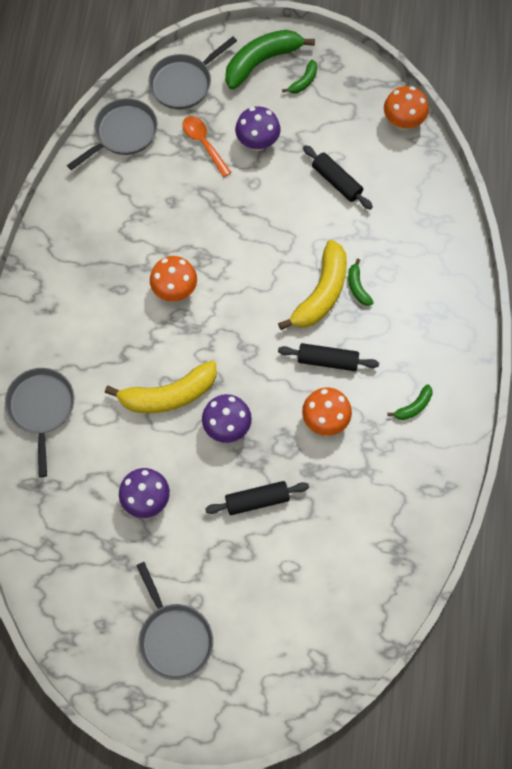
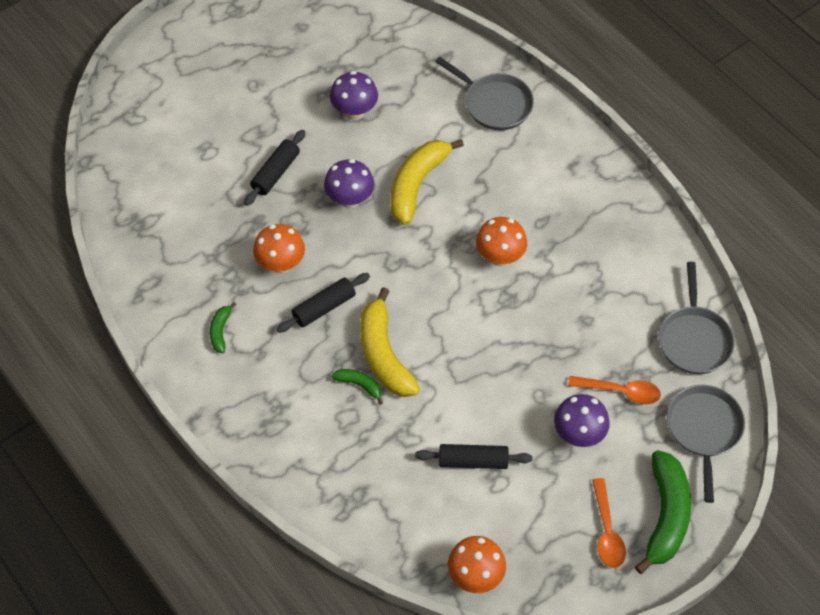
camera: 135 degrees right, 10 degrees down
grey pan [136,562,213,680] -> none
green banana [282,60,317,94] -> orange spoon [592,478,626,568]

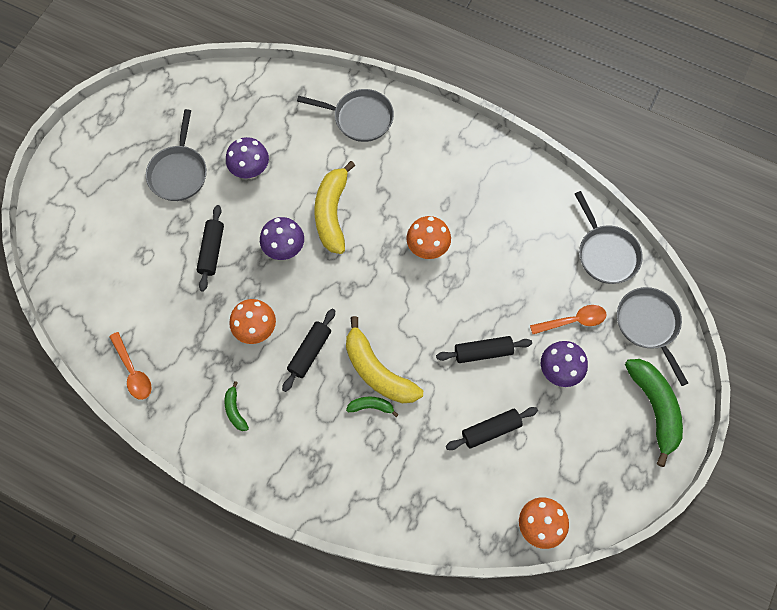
camera: 25 degrees left, 10 degrees up
orange spoon [592,478,626,568] -> orange spoon moved to [109,332,152,400]
none -> grey pan [146,109,207,201]
none -> black rolling pin [436,336,532,363]

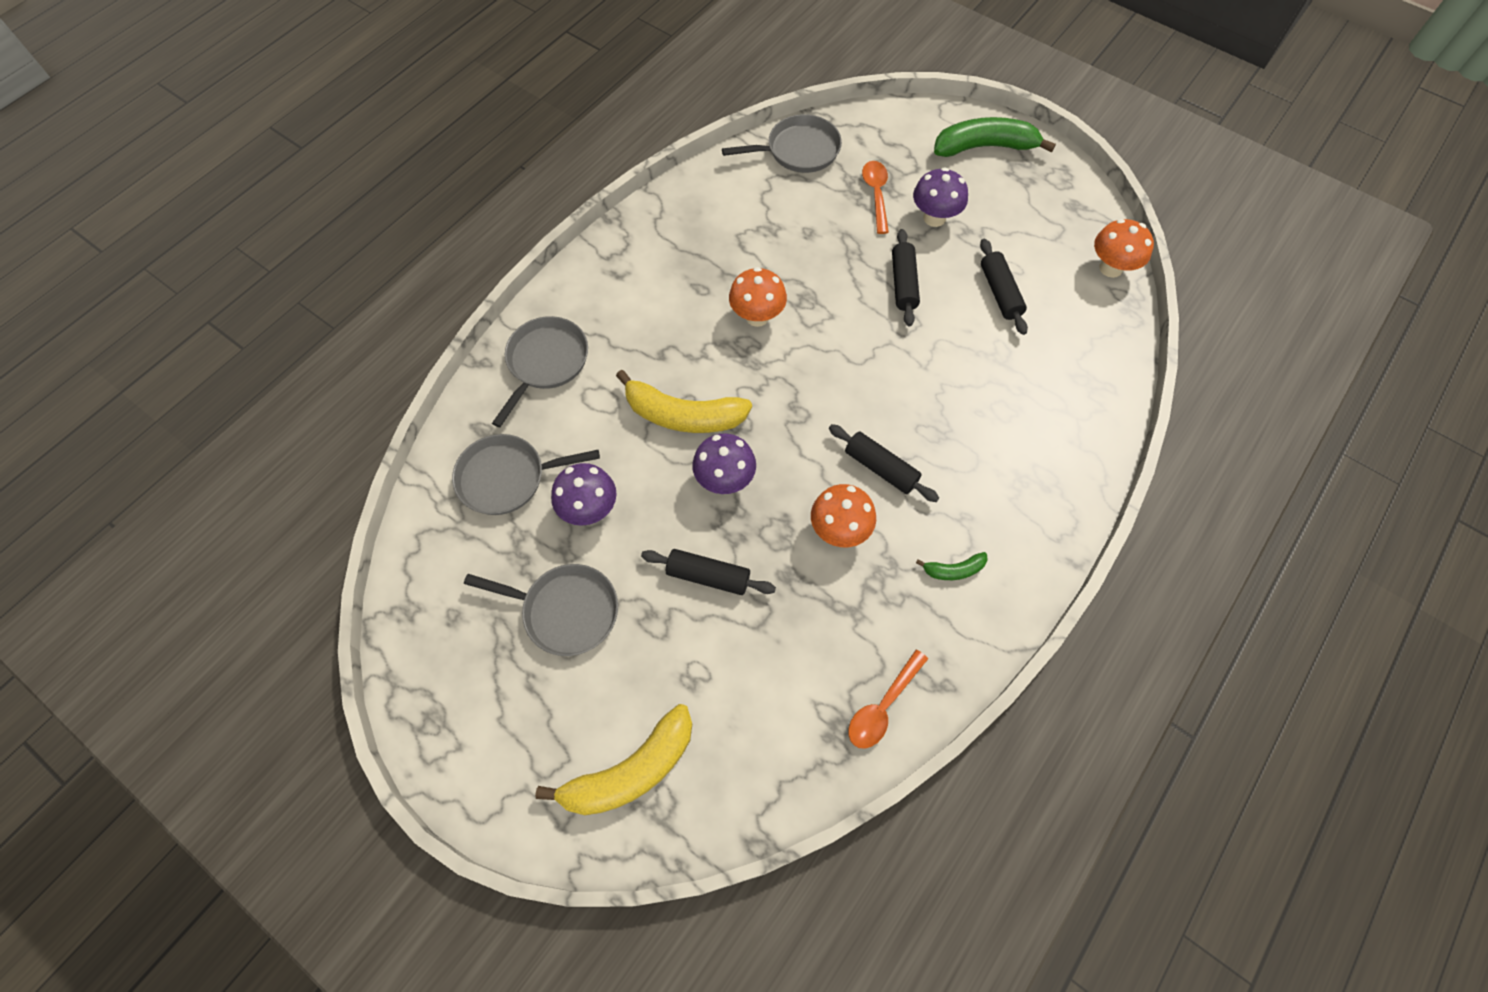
camera: 80 degrees left, 5 degrees down
orange spoon [109,332,152,400] -> orange spoon turned 150 degrees clockwise [848,650,928,749]
yellow banana [346,316,423,403] -> yellow banana moved to [535,704,692,815]
green banana [346,397,399,417] -> none
grey pan [617,287,688,386] -> grey pan moved to [452,434,600,515]

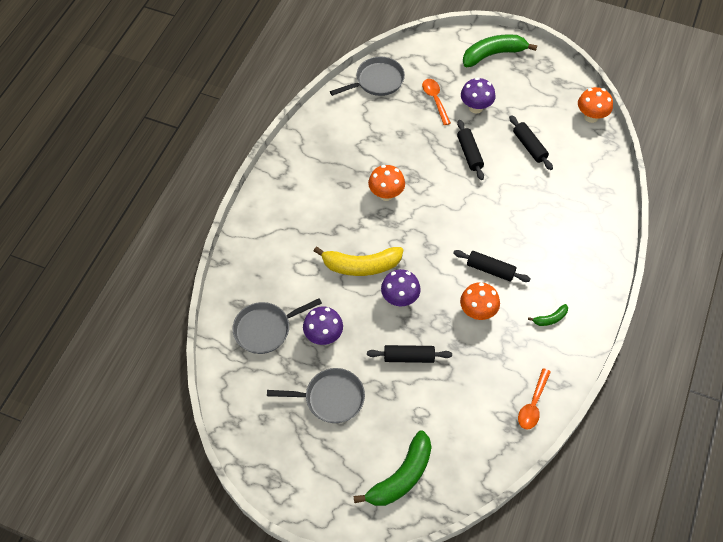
camera: 15 degrees left, 5 degrees down
grey pan [492,316,588,427] -> none
yellow banana [535,704,692,815] -> green banana [354,430,432,506]

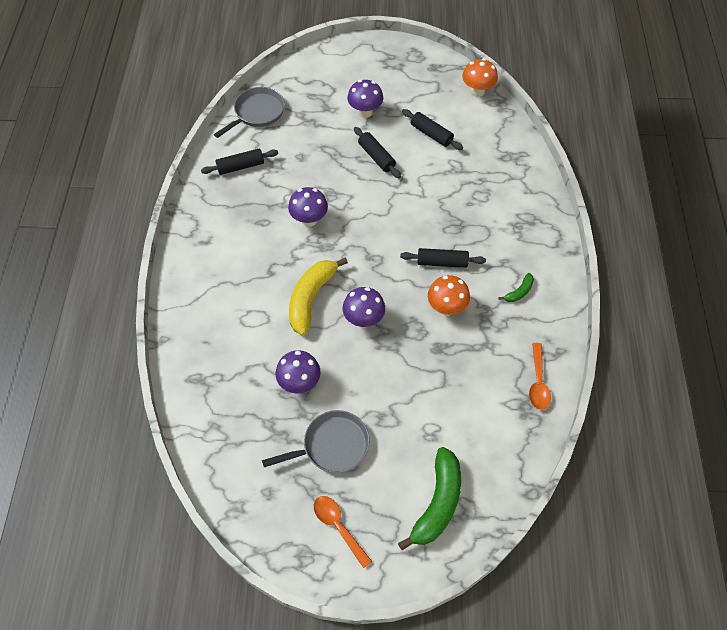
camera: 20 degrees left, 0 degrees up
grey pan [233,298,322,354] -> none
yellow banana [314,247,403,276] -> yellow banana turned 135 degrees clockwise [289,258,348,335]
black rolling pin [367,345,452,363] -> black rolling pin moved to [201,149,278,175]
orange mushroom [368,165,405,201] -> purple mushroom [288,187,328,227]
orange spoon [422,79,451,125] -> orange spoon moved to [314,496,372,568]
green banana [463,34,537,67] -> none

